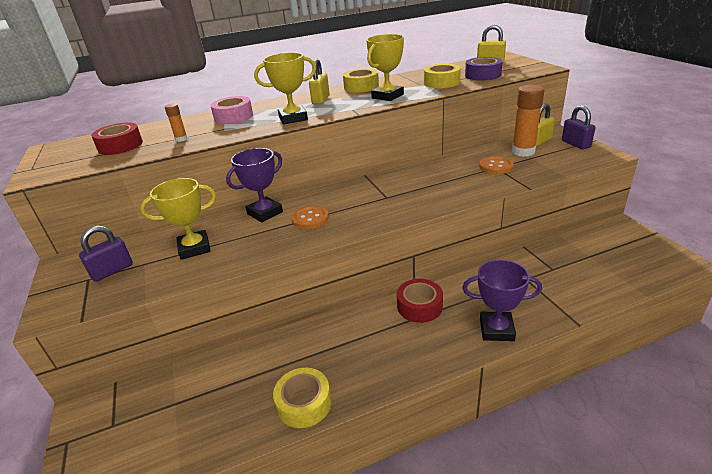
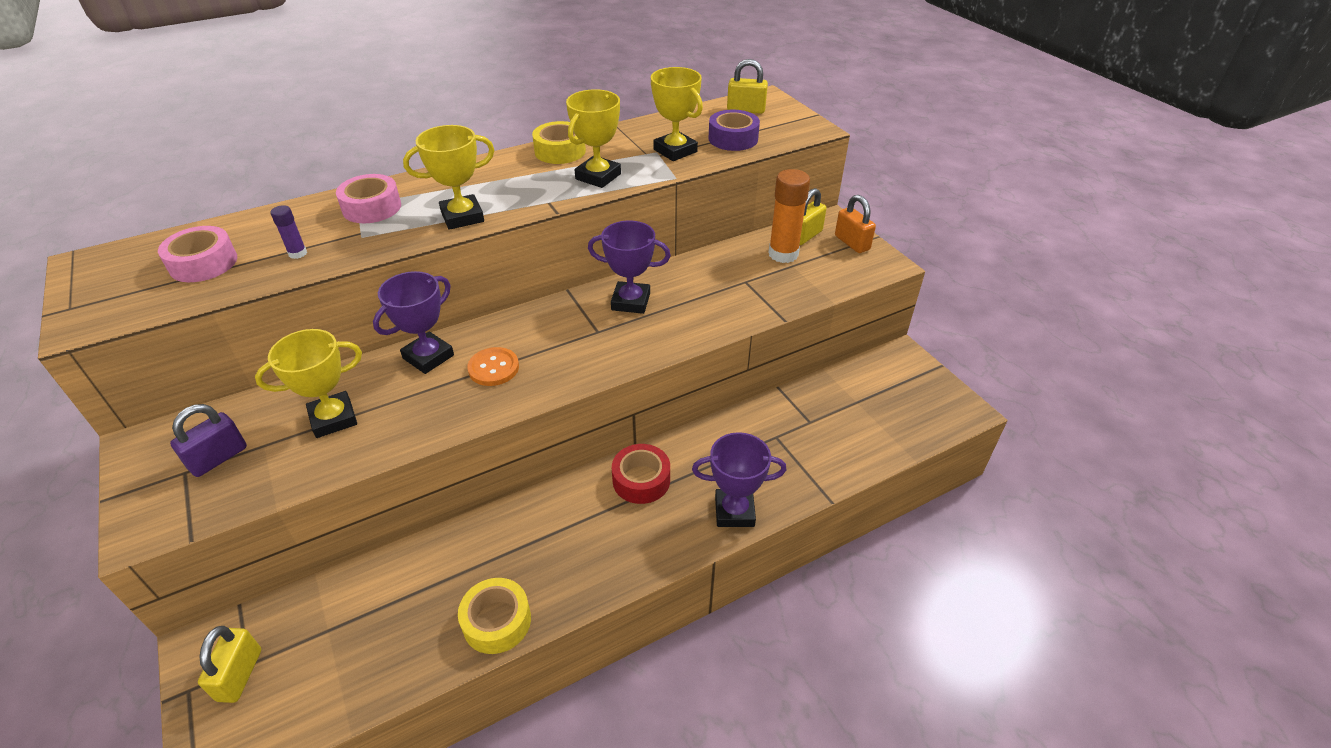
camera: 10 degrees left, 10 degrees up
red tape [91,122,143,155] -> pink tape [158,226,237,282]
orange glue stick [165,103,188,142] -> purple glue stick [271,205,307,259]
yellow padlock [309,59,330,104] -> yellow padlock moved to [198,626,261,703]
yellow tape [424,64,461,88] -> yellow trophy [651,67,703,161]
orange button [479,156,513,174] -> none
purple padlock [562,105,595,149] -> orange padlock [835,195,876,253]
none -> purple trophy [588,220,671,314]

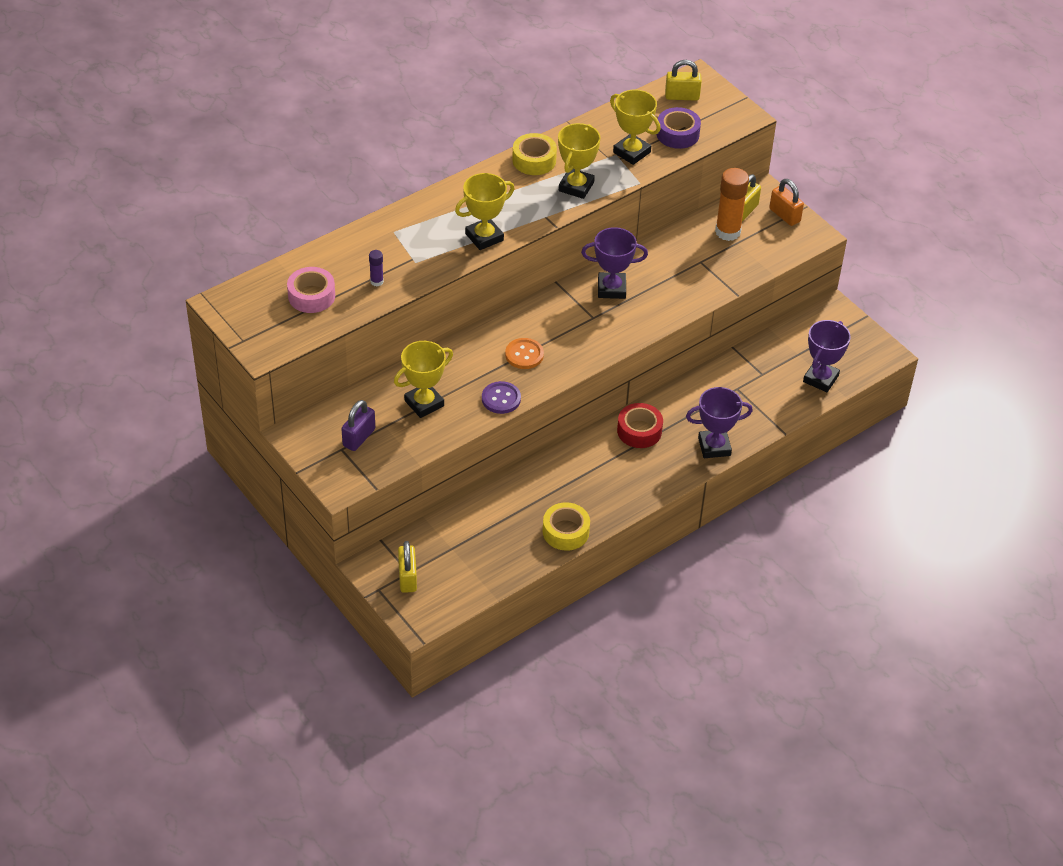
camera: 10 degrees left, 5 degrees up
pink tape [336,174,401,223] -> none
purple trophy [373,271,454,374] -> purple trophy moved to [803,320,851,392]
none -> purple button [482,381,521,414]

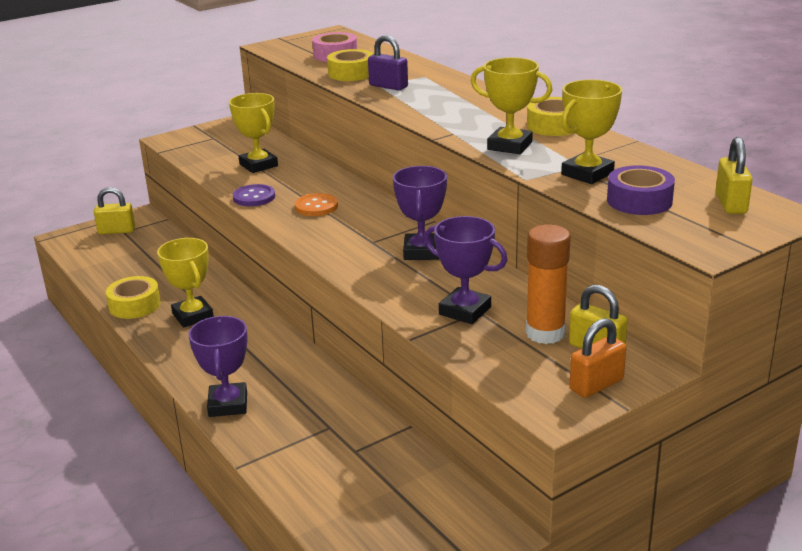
camera: 95 degrees right, 20 degrees down
purple padlock [341,400,375,451] -> purple padlock moved to [368,35,408,90]
purple glue stick [369,250,384,287] -> yellow tape [327,49,373,81]
yellow trophy [455,173,515,250] -> yellow trophy moved to [157,238,214,328]
red tape [617,403,663,448] -> none
purple trophy [803,320,851,392] -> purple trophy moved to [424,216,507,324]

